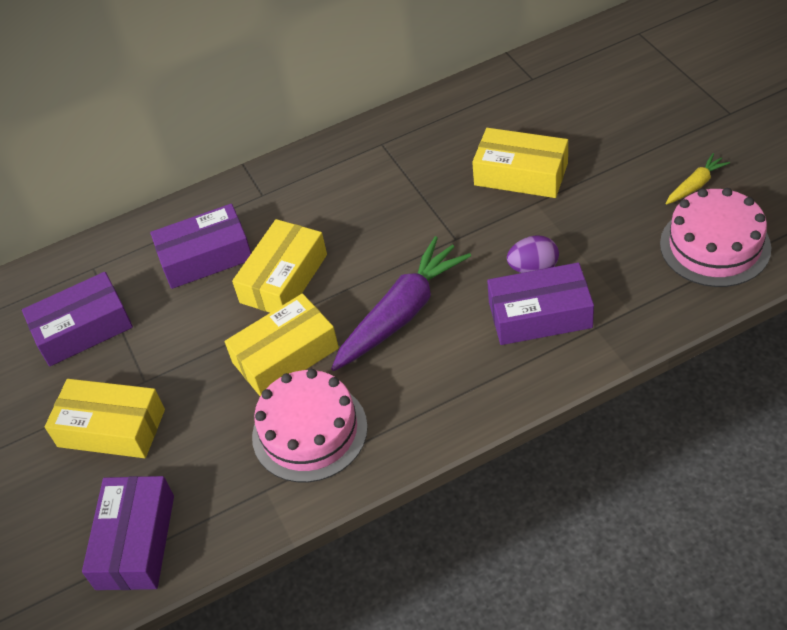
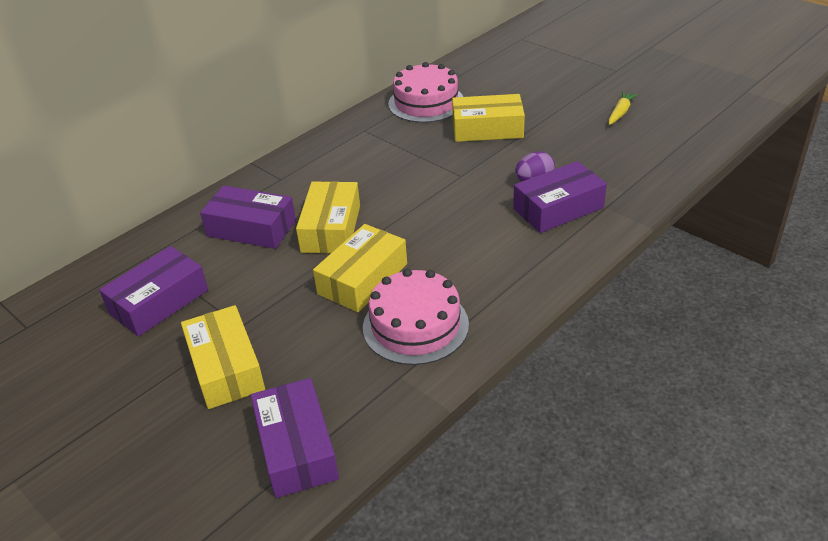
camera: 25 degrees left, 10 degrees down
yellow box [45,379,165,458] -> yellow box turned 75 degrees clockwise [181,305,265,409]
purple box [150,204,251,289] -> purple box turned 60 degrees clockwise [200,186,296,249]
purple carrot [331,236,471,371] -> none
pink cake [660,188,771,287] -> pink cake moved to [388,62,463,123]

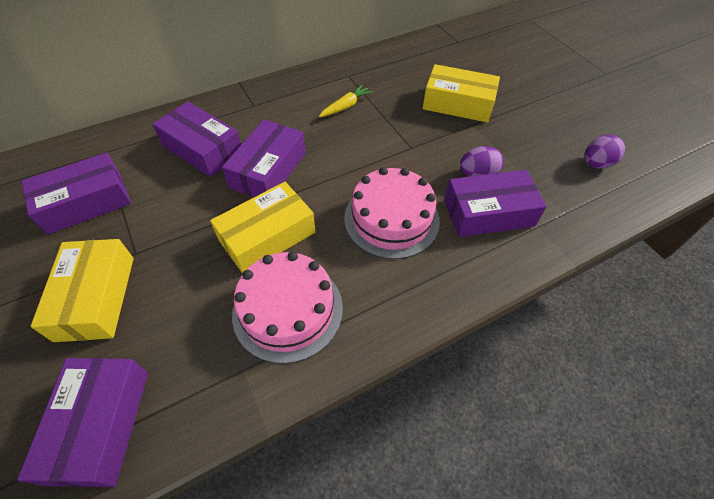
camera: 15 degrees right, 15 degrees up
yellow box [296,181,360,253] -> purple box [222,119,306,197]
pink cake [388,62,463,123] -> pink cake moved to [344,167,440,259]
yellow carrot [608,91,638,125] -> yellow carrot moved to [319,85,373,117]
none -> purple egg [584,135,625,168]

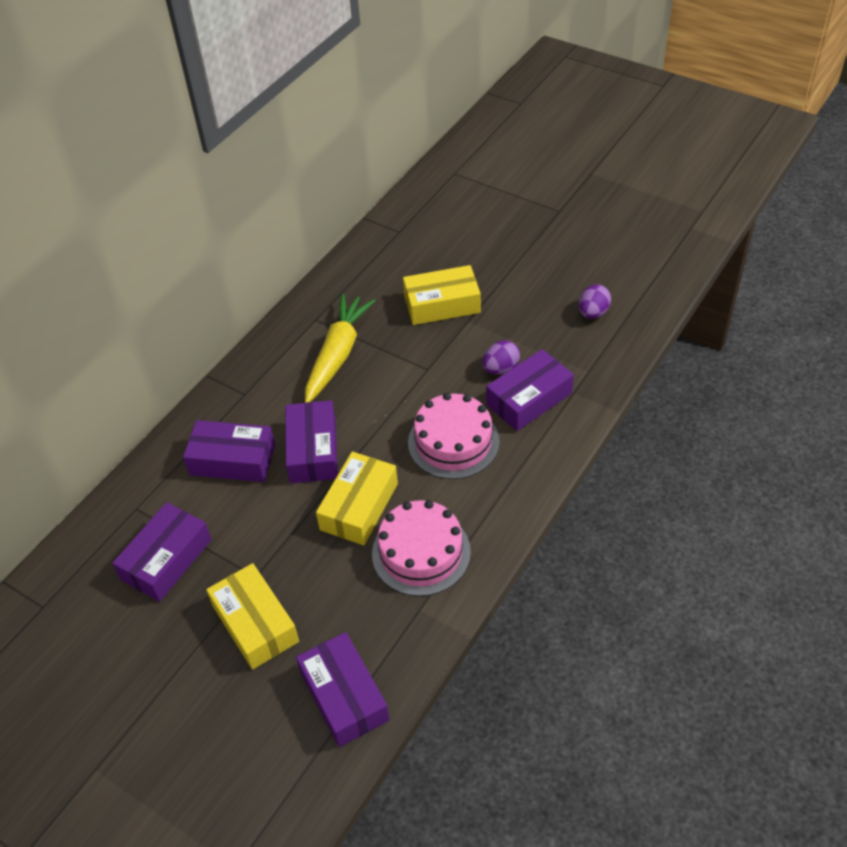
camera: 25 degrees left, 5 degrees down
yellow carrot [319,85,373,117] -> yellow carrot [305,294,375,402], size x2.08

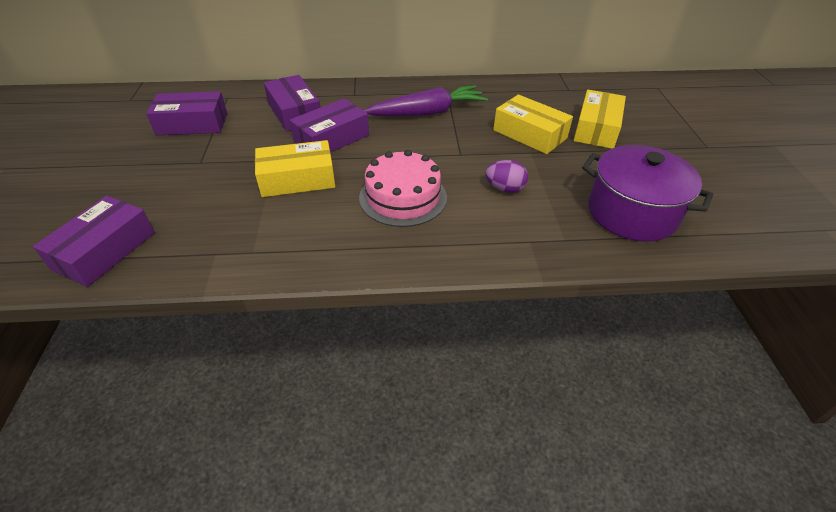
camera: 50 degrees right, 5 degrees down
yellow box [206,563,299,670] -> yellow box moved to [573,90,626,149]
yellow carrot [305,294,375,402] -> purple carrot [363,85,488,116]
pink cake [372,500,471,596] -> none
purple box [486,349,574,431] -> none
purple egg [579,284,611,319] -> purple pot [582,145,713,242]

